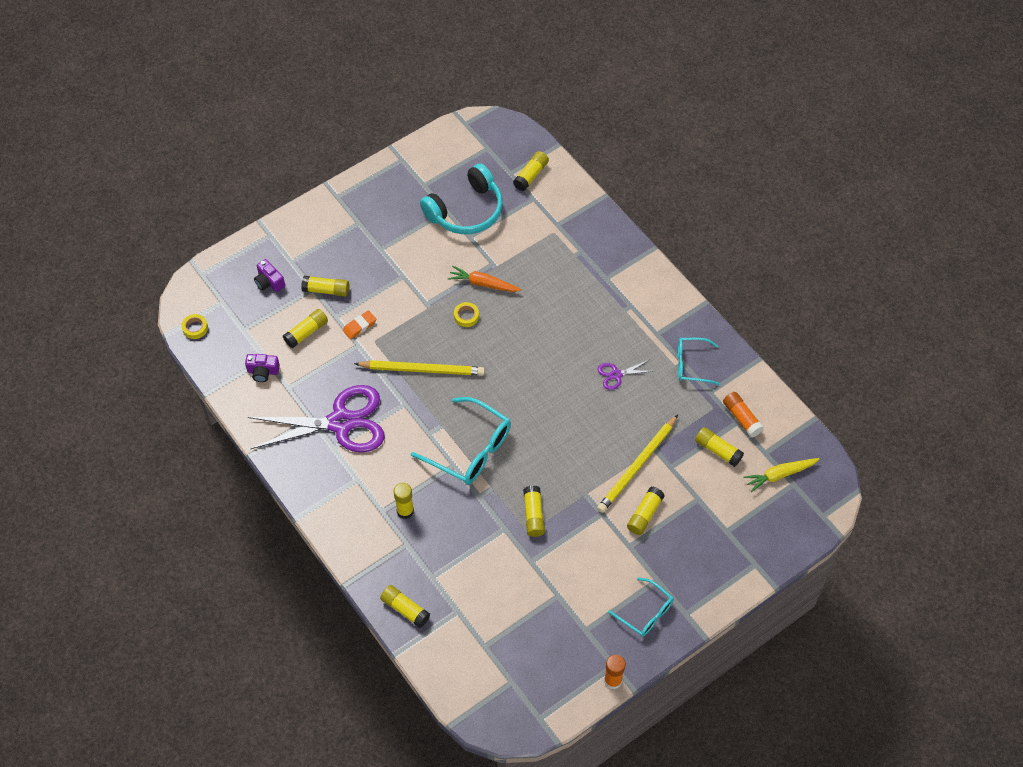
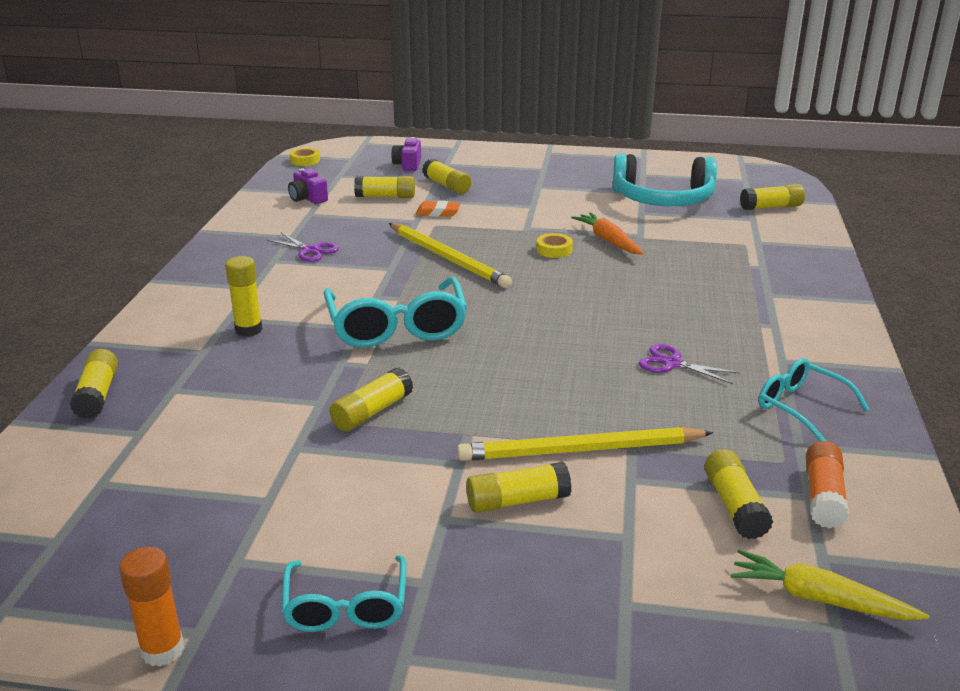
camera: 45 degrees right, 30 degrees down
purple scissors [248,385,385,453] -> purple scissors [267,233,339,262], size x0.42

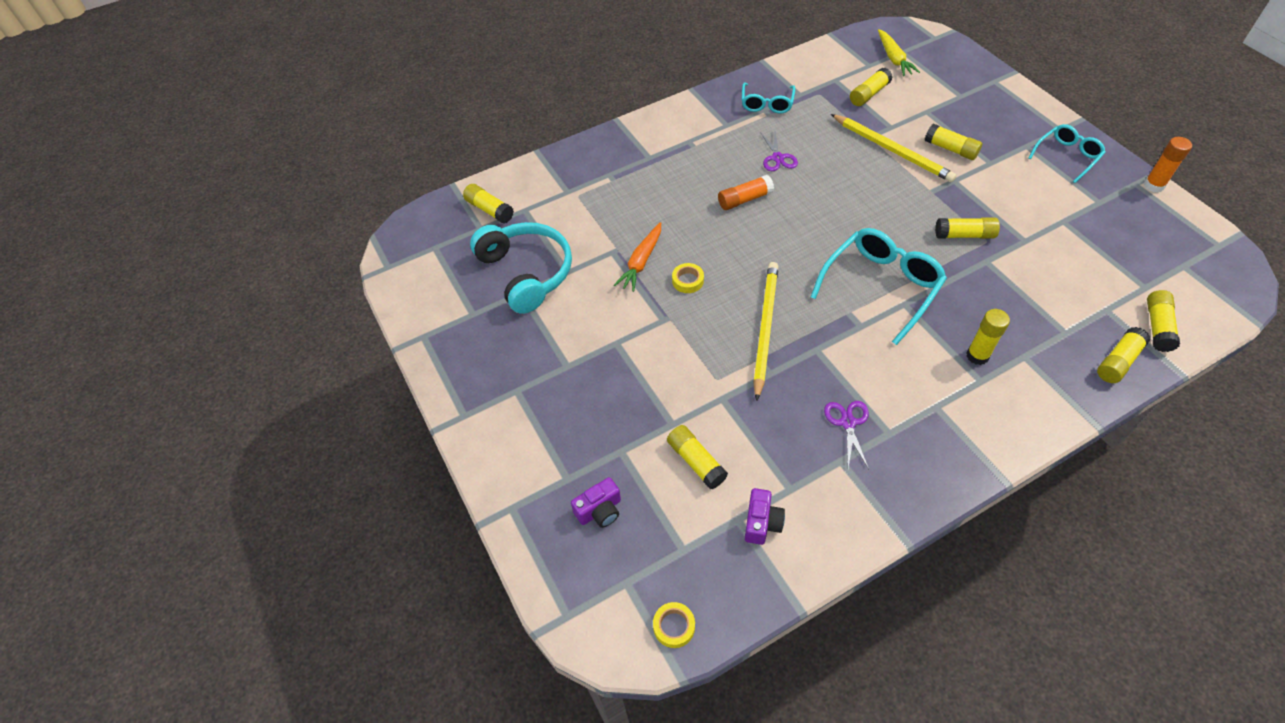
camera: 125 degrees left, 25 degrees up
orange eraser [415,201,461,217] -> none
yellow glue stick [422,159,471,194] -> yellow glue stick moved to [1147,290,1180,352]
orange glue stick [806,441,849,528] -> orange glue stick moved to [718,175,774,210]

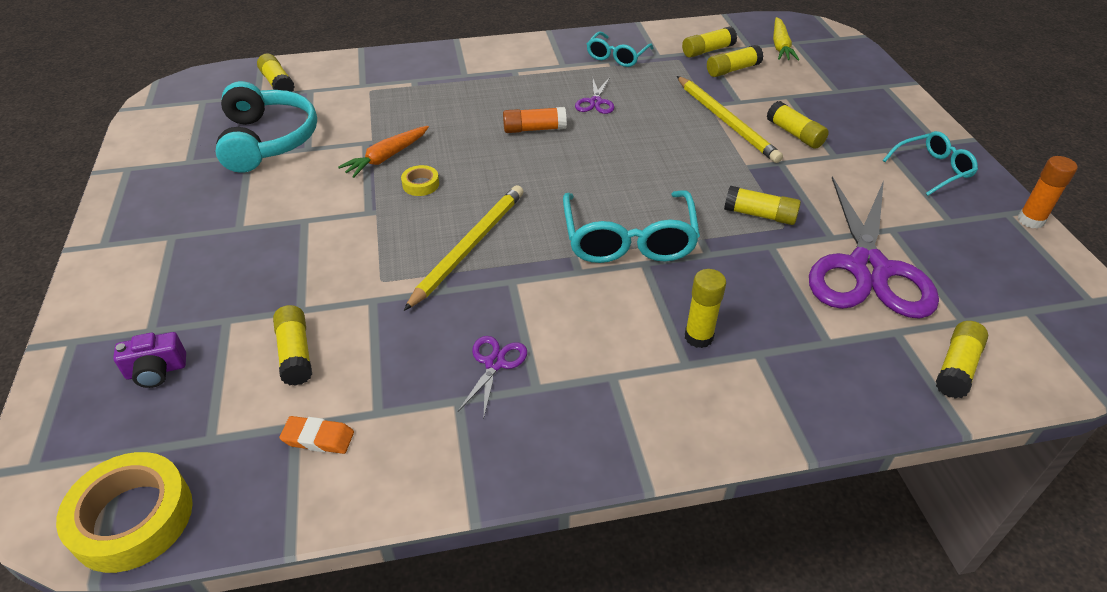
camera: 15 degrees right, 10 degrees down
yellow tape [653,602,695,648] -> yellow tape [56,452,193,573], size x2.07
purple camera [745,488,785,545] -> orange eraser [279,416,354,454]
turquoise glasses [811,228,947,345] -> turquoise glasses turned 120 degrees clockwise [563,190,700,263]
yellow glue stick [1097,327,1150,383] -> yellow glue stick moved to [682,27,737,58]
none -> purple scissors [809,176,939,319]

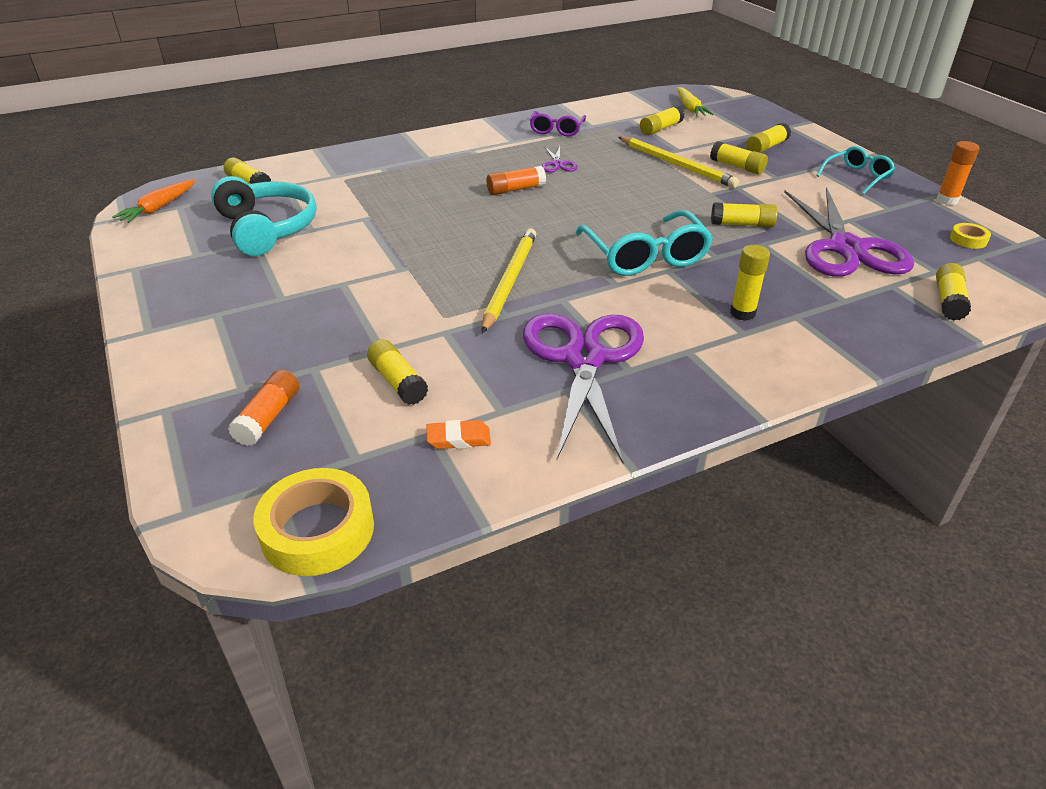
camera: 15 degrees left, 5 degrees down
purple camera [113,332,186,388] -> orange glue stick [228,370,299,446]
orange carrot [338,126,429,178] -> orange carrot moved to [112,179,195,223]
yellow tape [401,165,439,196] -> yellow tape moved to [950,223,991,249]
purple scissors [458,336,527,416] -> purple scissors [523,314,644,463], size x2.41
turquoise glasses [587,32,653,67] -> purple glasses [530,111,586,137]
yellow glue stick [682,27,737,58] -> yellow glue stick moved to [746,123,791,153]

